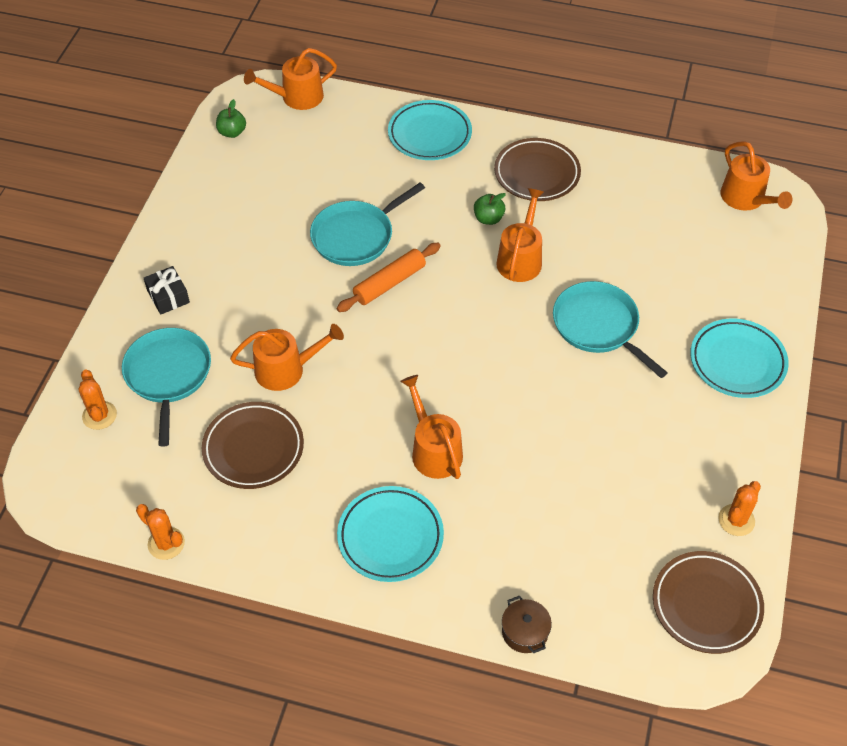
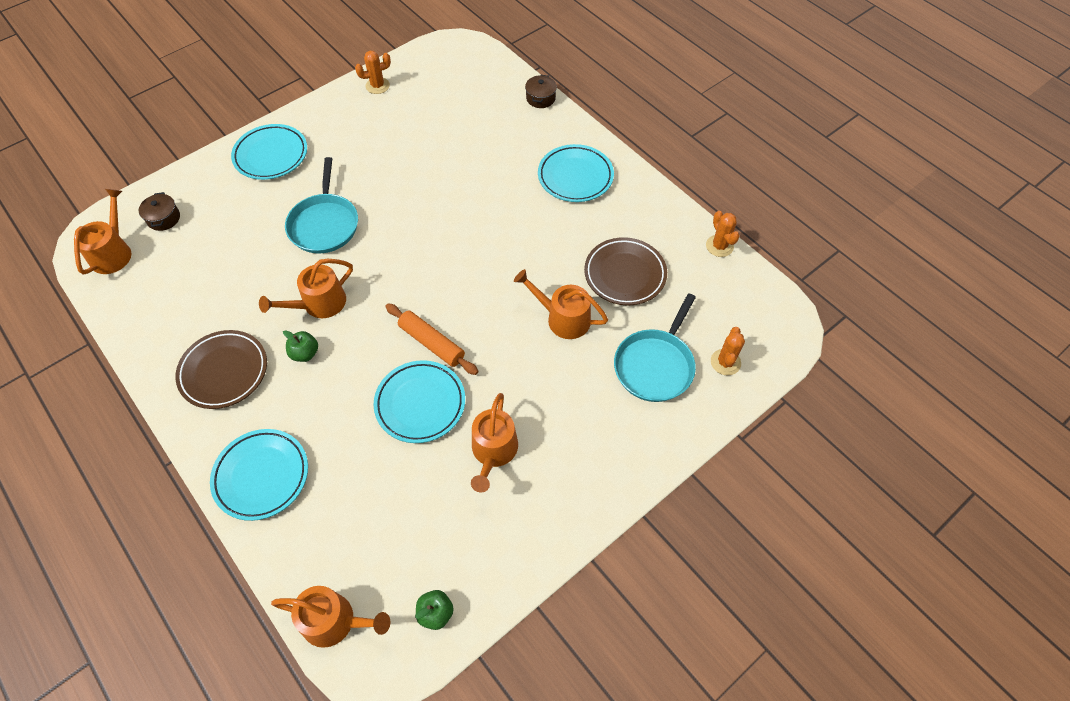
camera: 145 degrees left, 5 degrees up
black gift [144,266,190,315] -> none
turquoise pan [310,183,425,266] -> turquoise plate [373,360,465,443]
orange rolling pin [337,243,441,312] -> orange rolling pin turned 45 degrees clockwise [385,303,479,375]
orange watering can [400,375,463,479] -> orange watering can moved to [471,393,518,492]
brown plate [653,551,764,654] -> none
none -> brown pot [139,192,180,231]

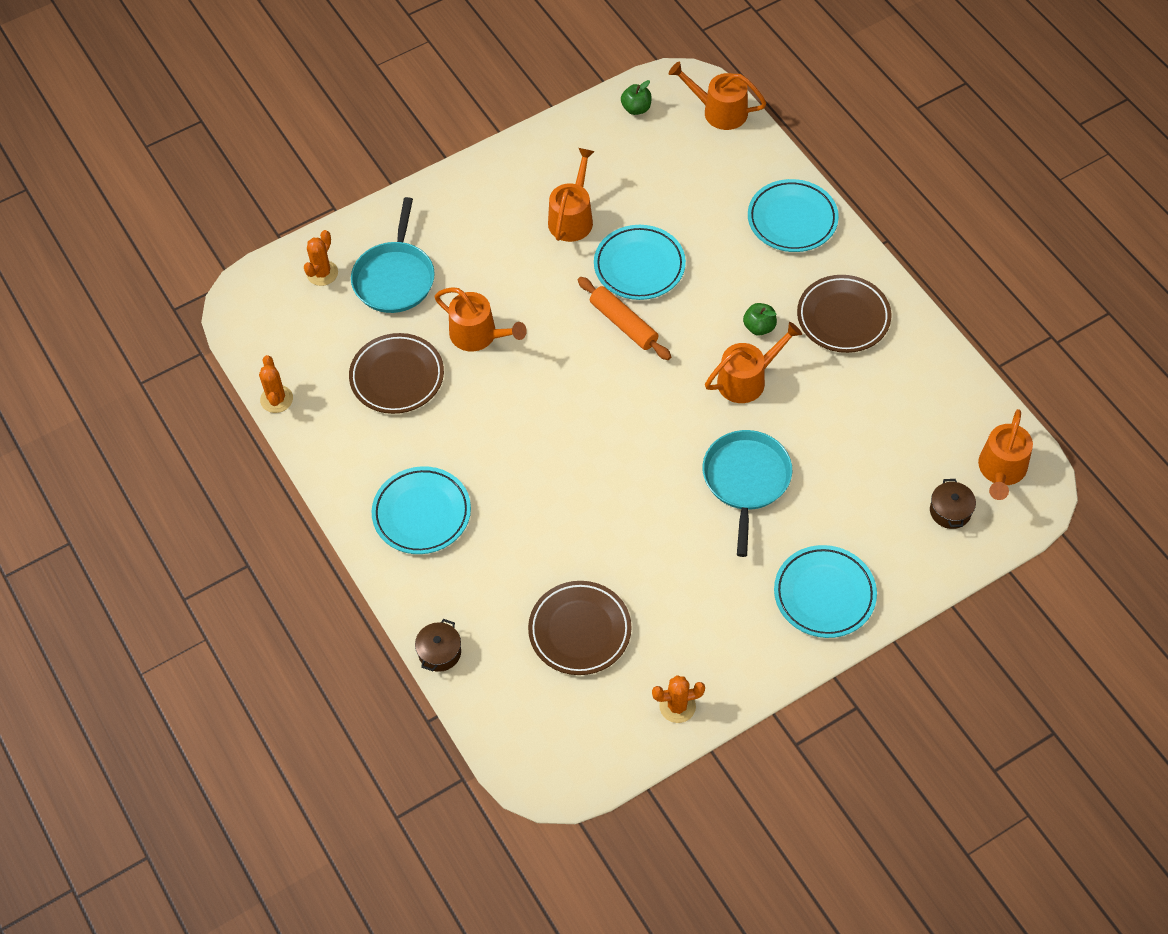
camera: 170 degrees left, 0 degrees up
turquoise pan [614,293,696,402] -> turquoise pan turned 150 degrees clockwise [351,197,435,313]
none -> brown plate [528,581,631,675]

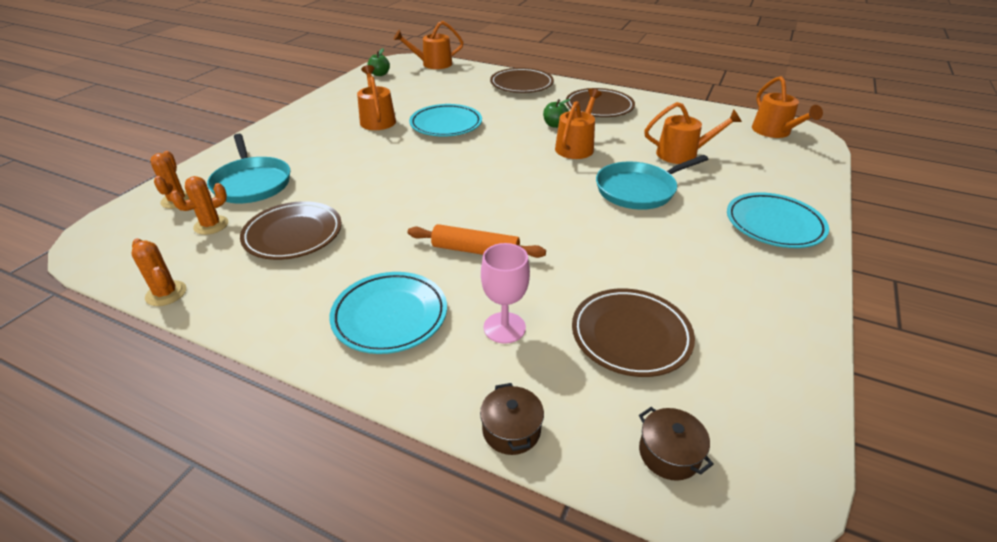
camera: 35 degrees left, 20 degrees down
orange watering can [435,287,527,351] -> orange watering can moved to [644,102,742,164]
orange rolling pin [578,277,671,360] -> orange rolling pin moved to [408,224,546,258]
orange cactus [652,675,705,723] -> orange cactus moved to [170,176,228,235]
turquoise pan [703,430,792,557] -> turquoise pan turned 90 degrees counterclockwise [596,155,708,210]
turquoise plate [748,179,839,252] -> brown plate [490,68,554,93]
brown pot [930,479,976,529] -> brown pot moved to [639,407,714,481]
none -> pink goblet [481,243,530,344]

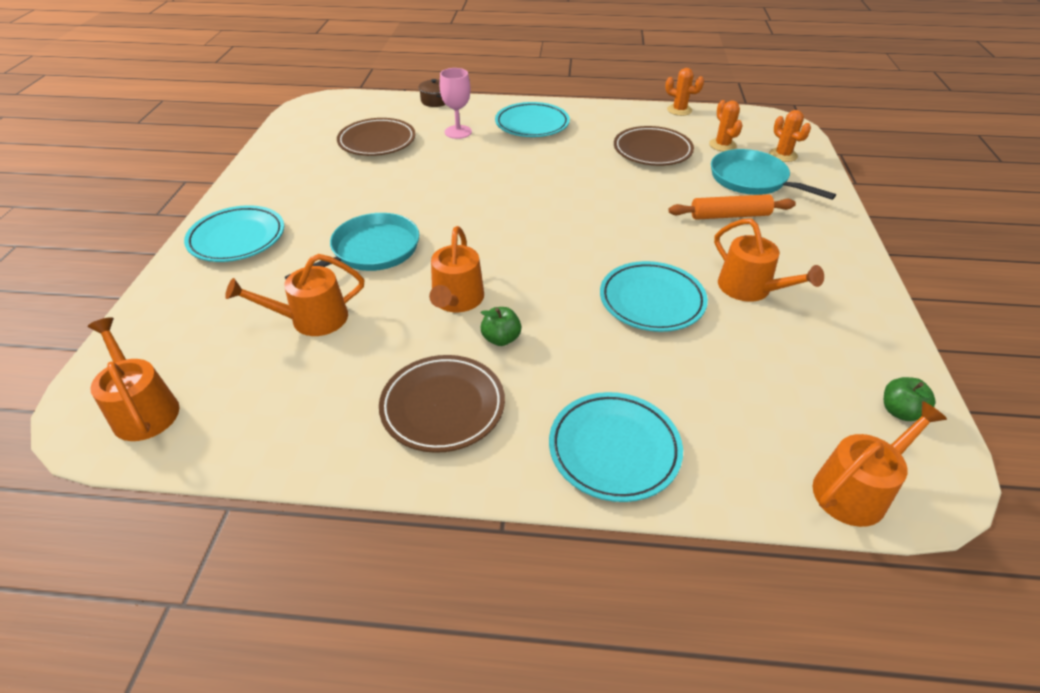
camera: 160 degrees right, 5 degrees up
orange cactus [170,176,228,235] -> orange cactus turned 45 degrees counterclockwise [709,100,743,152]
orange rolling pin [408,224,546,258] -> orange rolling pin moved to [668,194,796,220]
brown plate [490,68,554,93] -> turquoise plate [549,392,683,502]
brown pot [639,407,714,481] -> none

